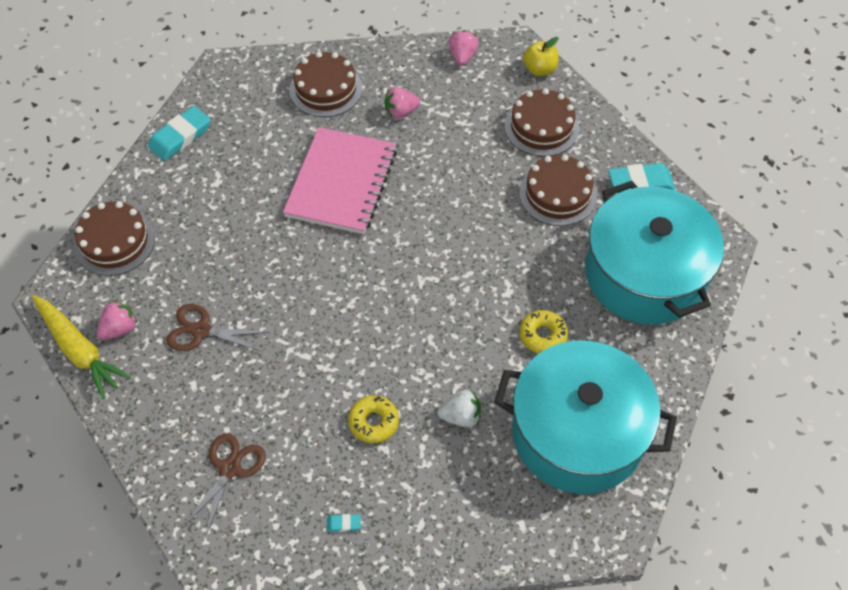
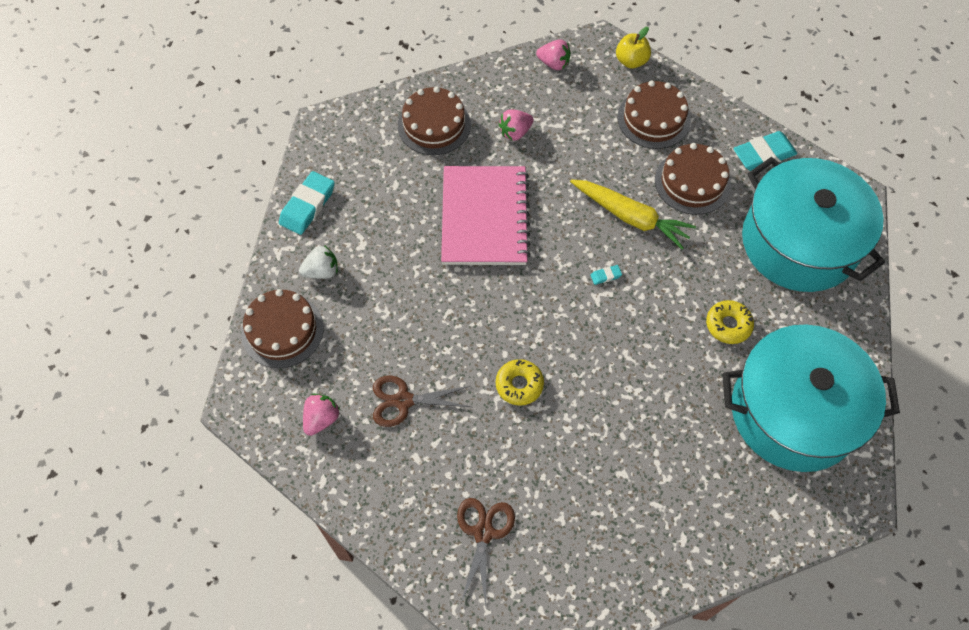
camera: 15 degrees left, 5 degrees up
yellow carrot [32,295,131,399] -> yellow carrot moved to [570,179,696,250]
turquoise eraser [327,514,361,532] -> turquoise eraser moved to [590,265,622,285]
yellow donut [348,395,399,443] -> yellow donut moved to [496,359,544,406]
white strawberry [437,390,481,427] -> white strawberry moved to [299,245,338,279]
pink strawberry [449,30,479,66] -> pink strawberry turned 120 degrees clockwise [536,40,571,70]

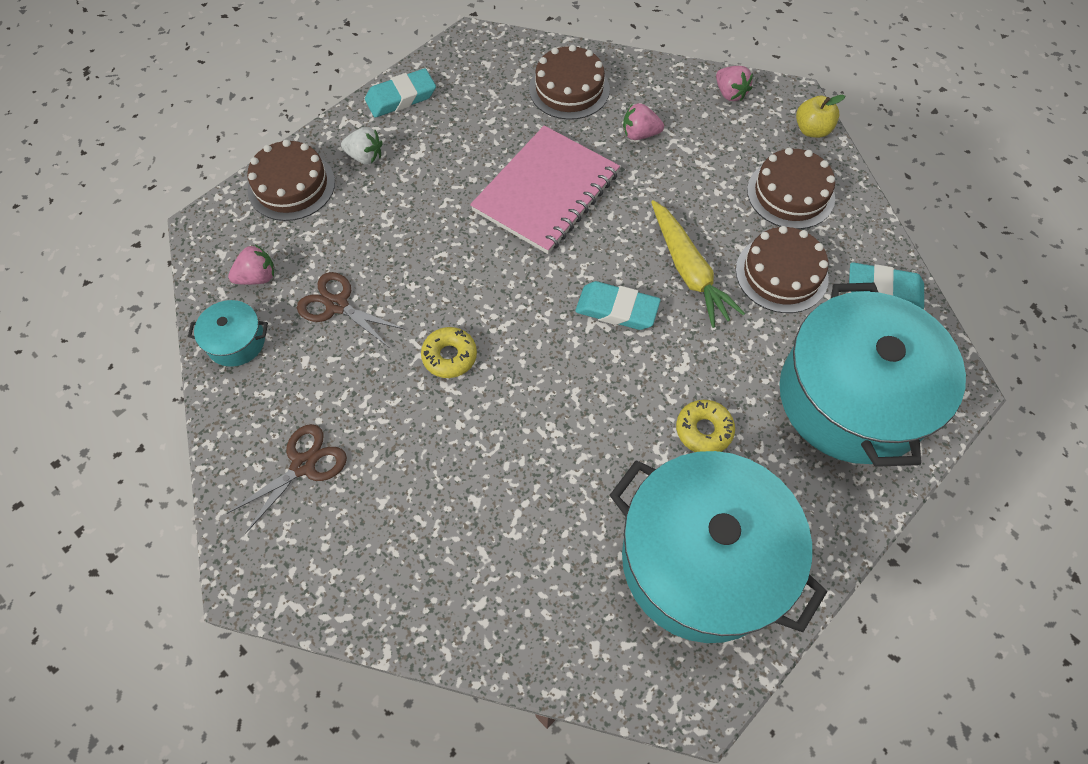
camera: 35 degrees right, 0 degrees up
turquoise eraser [590,265,622,285] -> turquoise eraser [575,281,661,330], size x2.29
none -> turquoise pot [188,300,268,367]

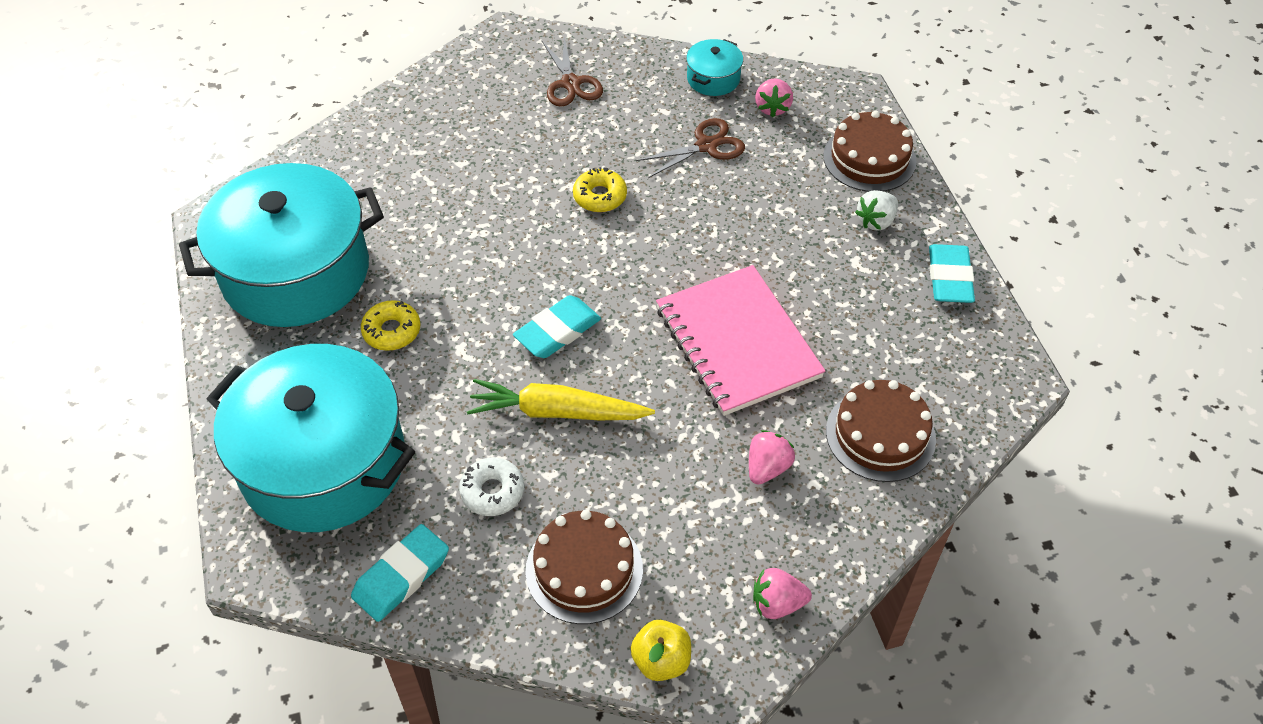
camera: 120 degrees right, 10 degrees down
brown cake [736,226,829,313] -> white donut [459,457,524,516]

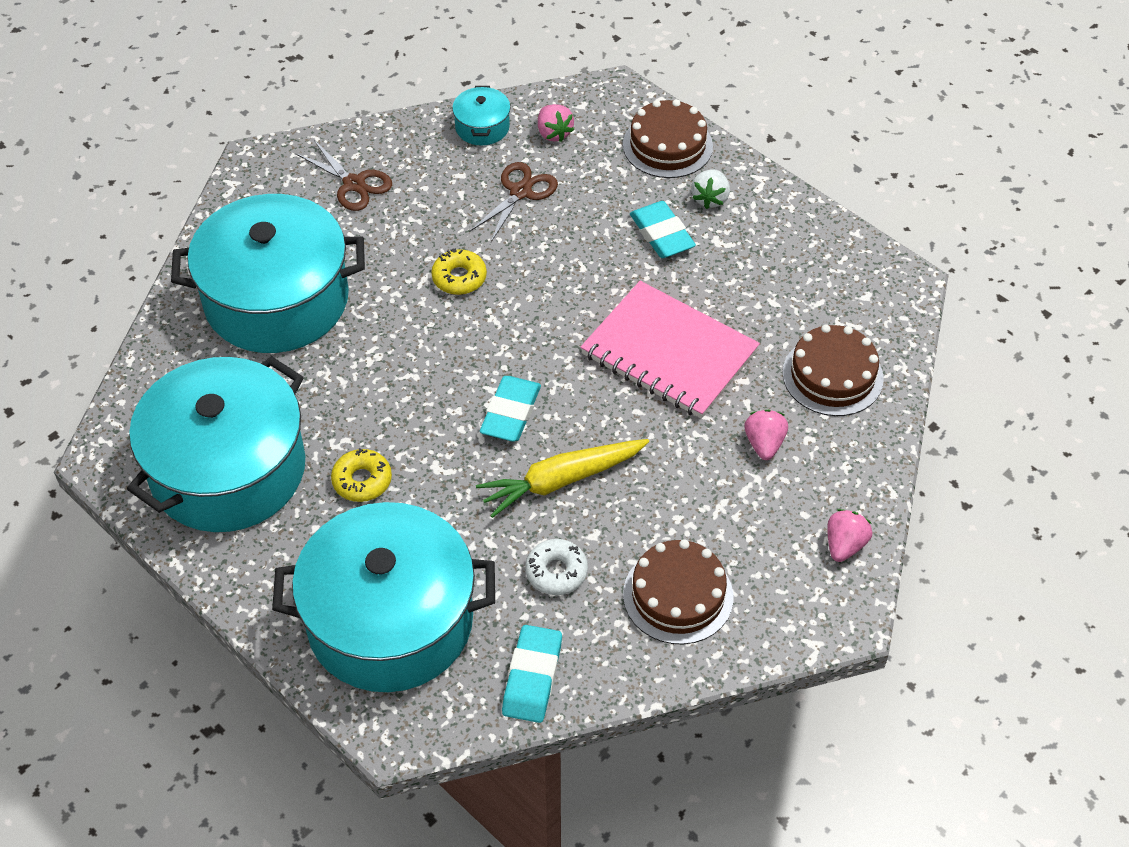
camera: 30 degrees left, 0 degrees up
yellow apple [631,620,691,681] -> none
pink strawberry [753,568,812,619] -> pink strawberry turned 150 degrees clockwise [827,509,872,562]
turquoise eraser [929,244,975,303] -> turquoise eraser moved to [630,201,696,258]
none -> turquoise pot [171,194,365,353]

